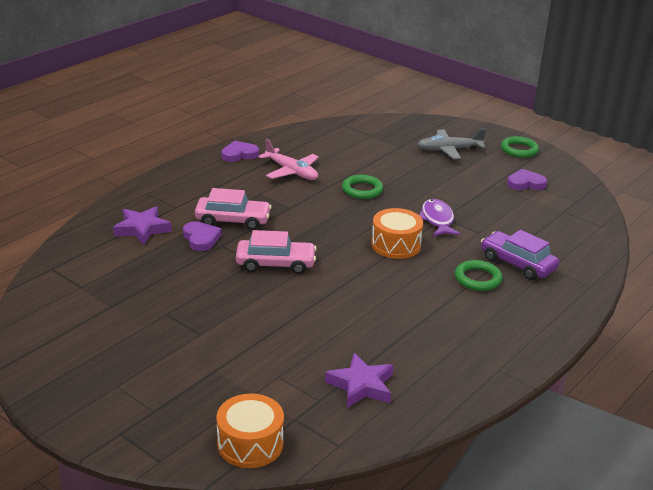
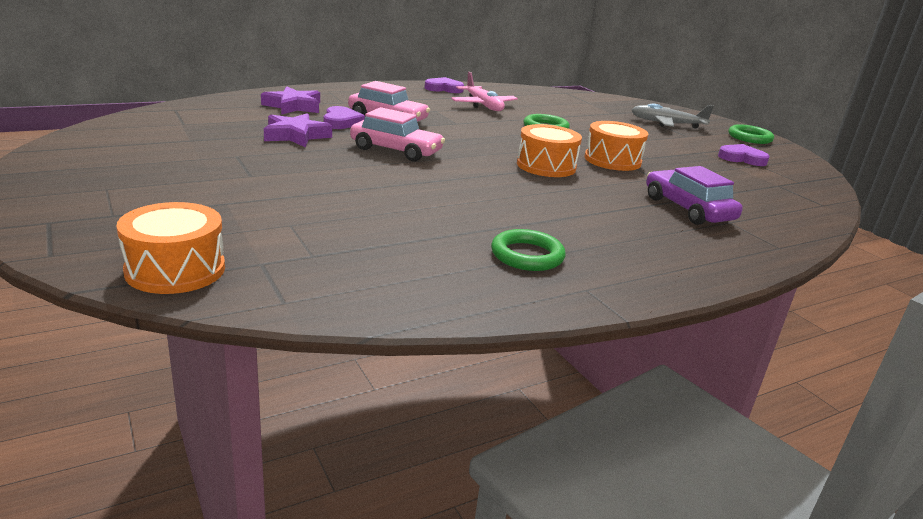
camera: 20 degrees right, 5 degrees down
purple star [325,353,393,408] -> purple star moved to [264,113,332,147]
purple fish [419,199,461,236] -> orange drum [585,121,648,171]
green ring [455,260,502,291] -> green ring moved to [491,229,566,271]

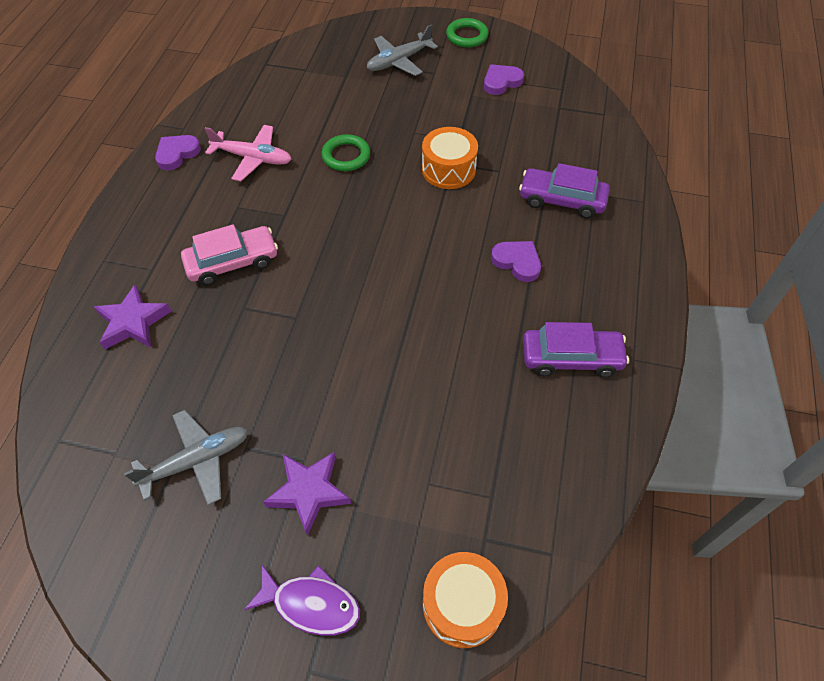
camera: 45 degrees left, 30 degrees up
purple star [264,113,332,147] -> purple star moved to [263,452,351,536]
purple heart [323,106,365,129] -> purple heart moved to [491,241,541,282]
pink car [350,107,445,162] -> none
green ring [491,229,566,271] -> purple car [523,322,629,377]
orange drum [517,124,582,177] -> none
none -> grey plane [124,410,248,505]
none -> purple fish [244,565,360,636]

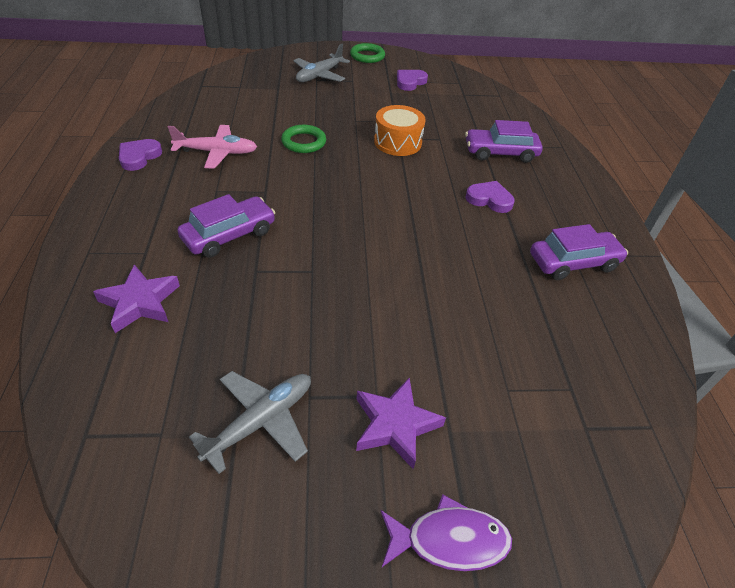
camera: 20 degrees left, 10 degrees down
pink car [181,224,278,285] -> purple car [177,194,275,258]
orange drum [423,552,508,648] -> none

